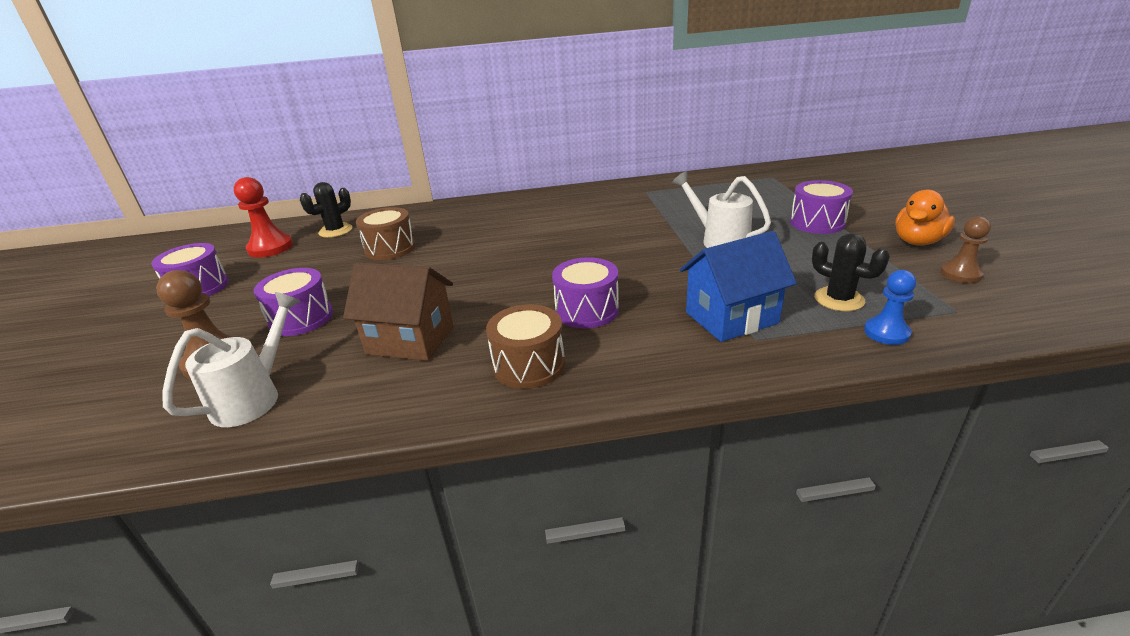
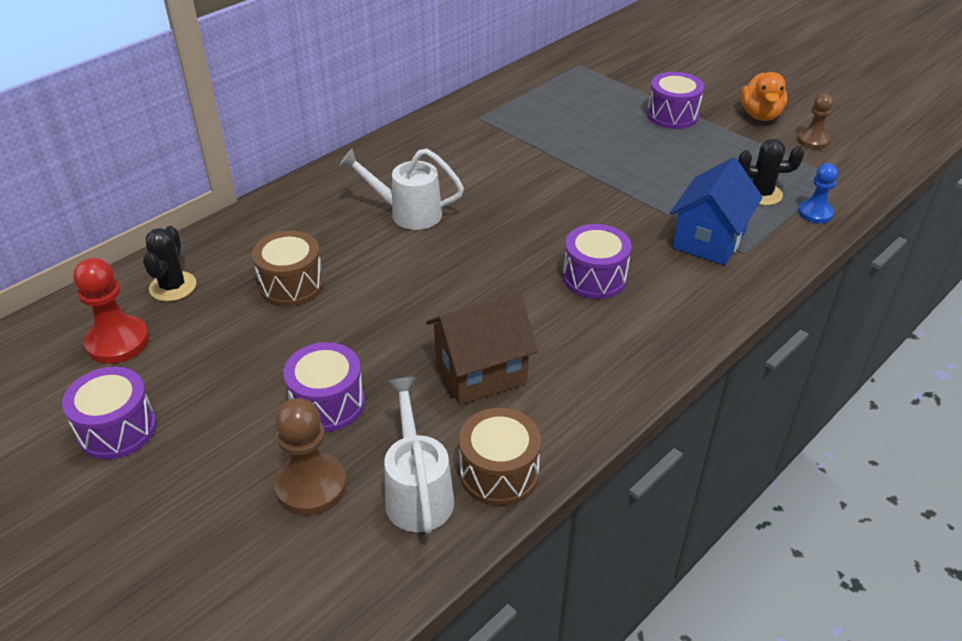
camera: 40 degrees left, 10 degrees up
brown drum [486,304,565,389] -> brown drum moved to [459,408,541,506]
white watering can [672,171,771,248] -> white watering can moved to [339,148,464,230]

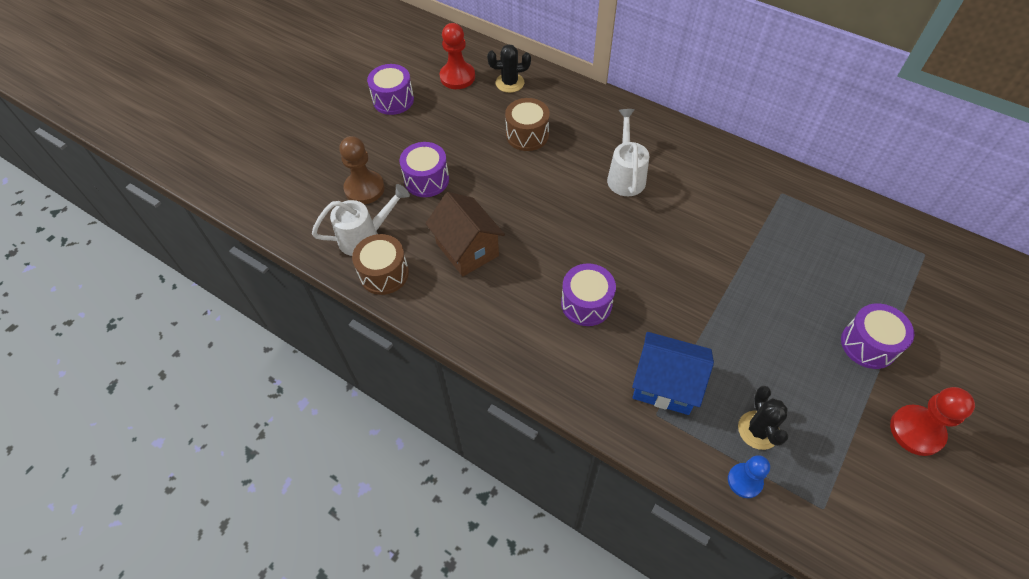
camera: 80 degrees right, 15 degrees up
orange duck [741,72,788,121] -> red pawn [890,387,975,456]
brown pawn [797,93,834,149] -> none

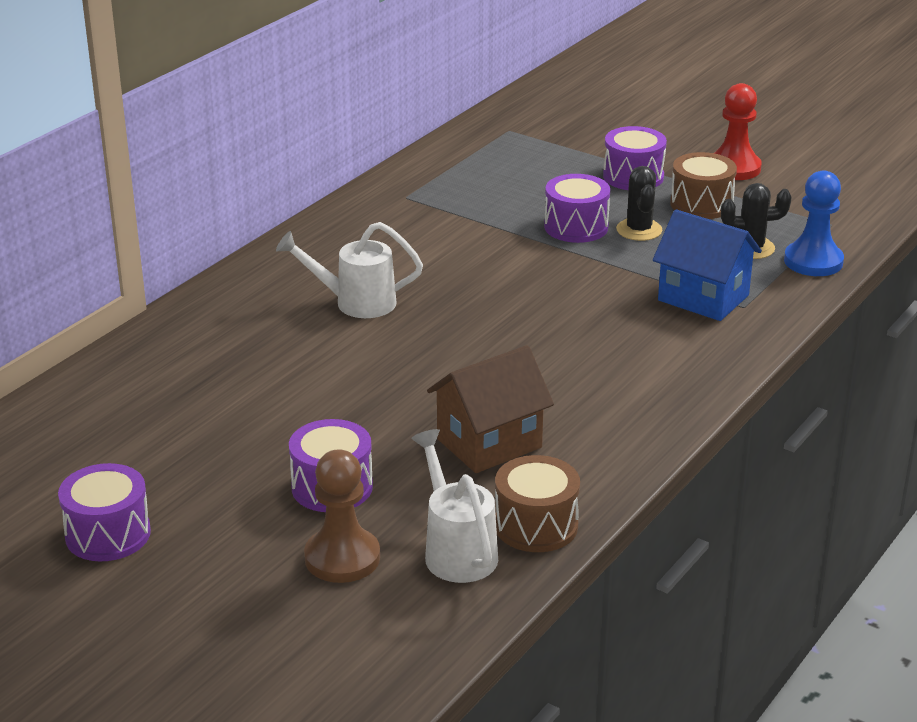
camera: 90 degrees left, 25 degrees down
red pawn [440,23,475,89] -> none
black cactus [487,44,531,93] -> black cactus moved to [616,166,663,241]
brown drum [505,98,550,151] -> brown drum moved to [670,152,737,219]
purple drum [561,263,616,326] -> purple drum moved to [544,174,610,243]
blue house [632,332,714,415] -> blue house turned 75 degrees counterclockwise [653,209,762,321]
blue pawn [728,455,770,498] -> blue pawn [784,170,844,276], size x1.54

